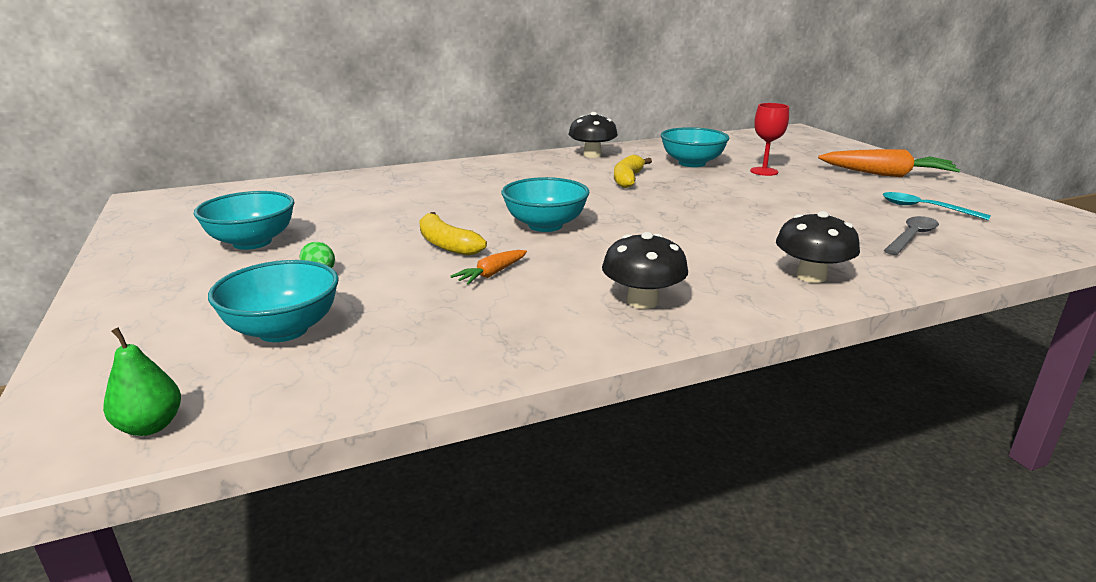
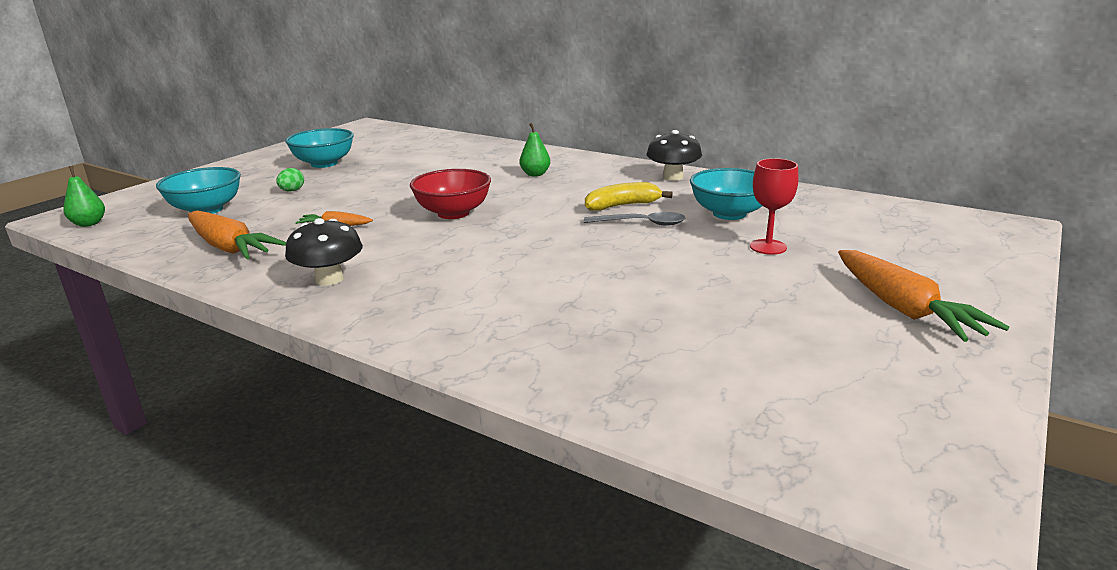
camera: 55 degrees right, 0 degrees up
yellow banana [419,212,487,256] -> none
turquoise bowl [502,177,589,232] -> red bowl [410,169,491,219]
black mushroom [776,211,860,283] -> none
turquoise spoon [883,192,991,220] -> none
grey spoon [884,216,939,255] -> grey spoon moved to [584,212,686,226]
none -> orange carrot [188,210,286,259]
none -> green pear [520,123,550,176]

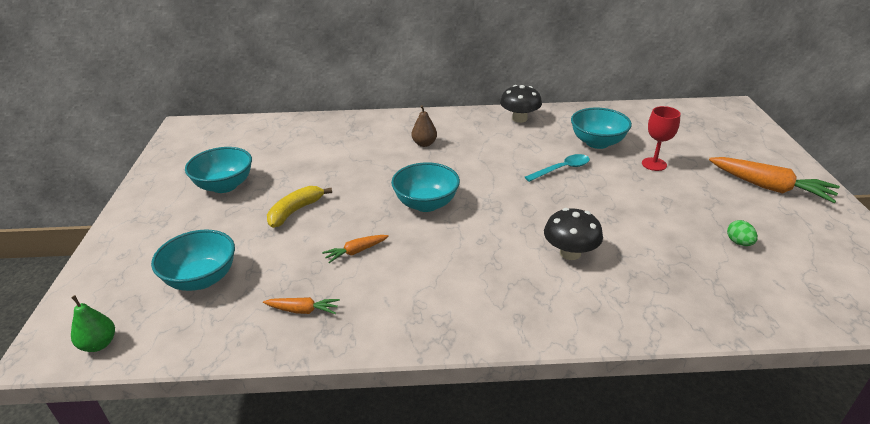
camera: 35 degrees left, 10 degrees up
orange carrot [188,210,286,259] -> orange carrot [263,297,340,314], size x0.51
green egg [276,168,304,192] -> green egg moved to [727,220,758,246]
black mushroom [285,218,363,286] -> black mushroom moved to [544,208,603,260]
red bowl [410,169,491,219] -> turquoise bowl [391,162,460,212]
green pear [520,123,550,176] -> brown pear [412,105,437,147]
grey spoon [584,212,686,226] -> turquoise spoon [525,154,590,182]
yellow banana [585,182,673,211] -> yellow banana moved to [267,186,332,228]

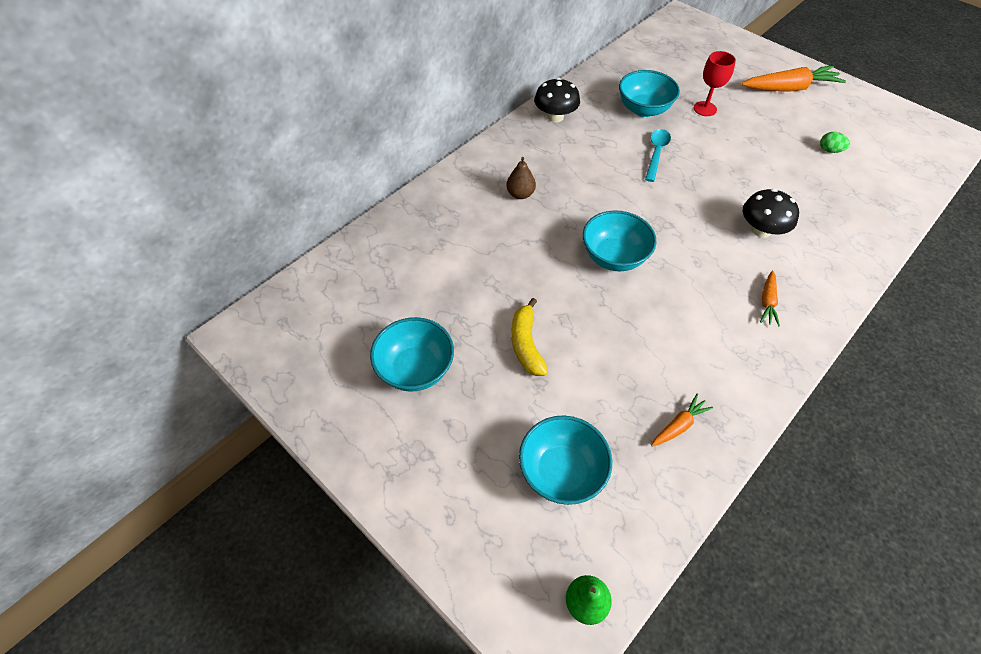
camera: 45 degrees left, 20 degrees up
orange carrot [322,235,389,263] -> orange carrot moved to [760,271,780,326]

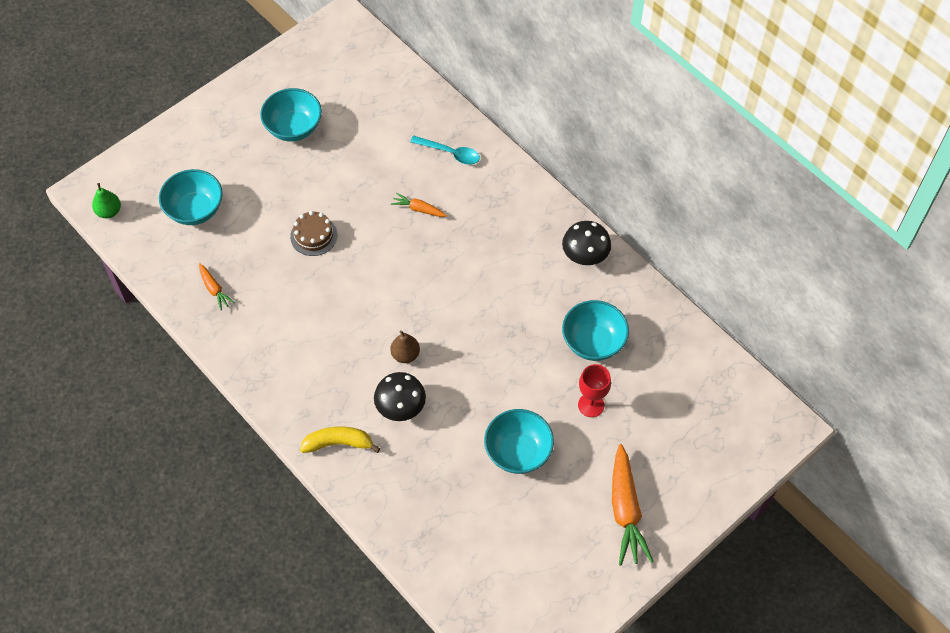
camera: 95 degrees right, 5 degrees up
brown pear [506,157,536,199] -> brown pear moved to [390,330,420,363]
yellow banana [511,298,548,376] -> yellow banana moved to [300,426,380,453]
turquoise bowl [583,210,657,271] -> turquoise bowl moved to [484,409,554,474]
turquoise spoon [645,129,671,182] -> turquoise spoon moved to [410,136,480,165]
orange carrot [760,271,780,326] -> orange carrot moved to [391,192,447,217]
green egg [820,132,850,153] -> none
none -> brown cake [290,211,337,256]

